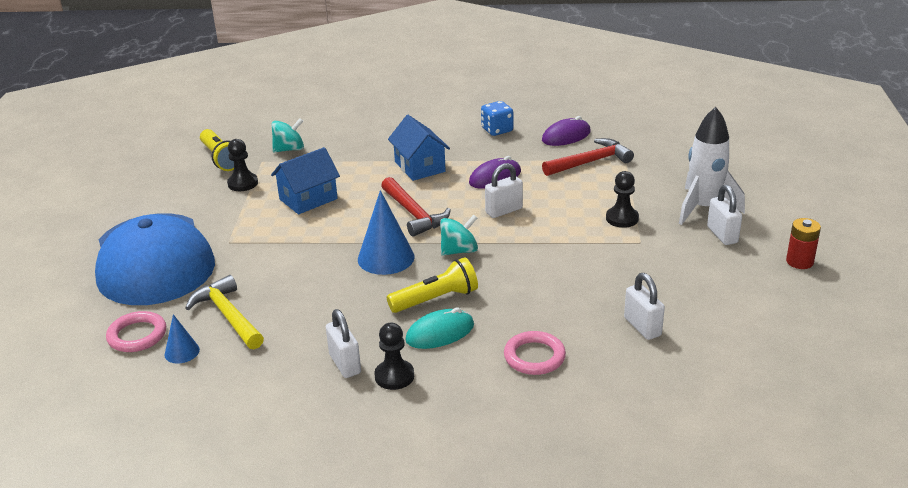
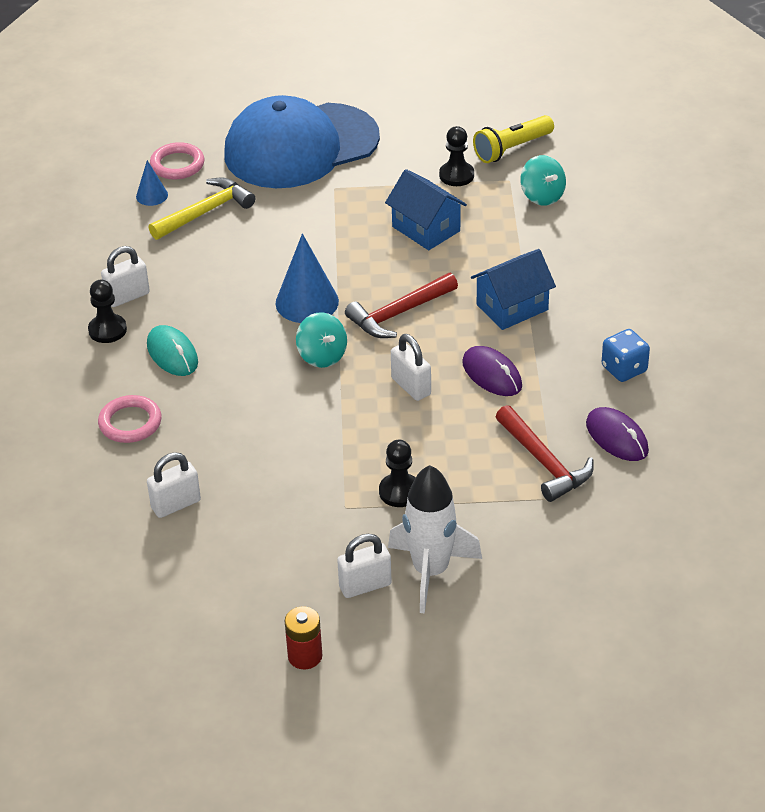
camera: 85 degrees right, 10 degrees up
yellow flashlight [387,257,478,313] -> none

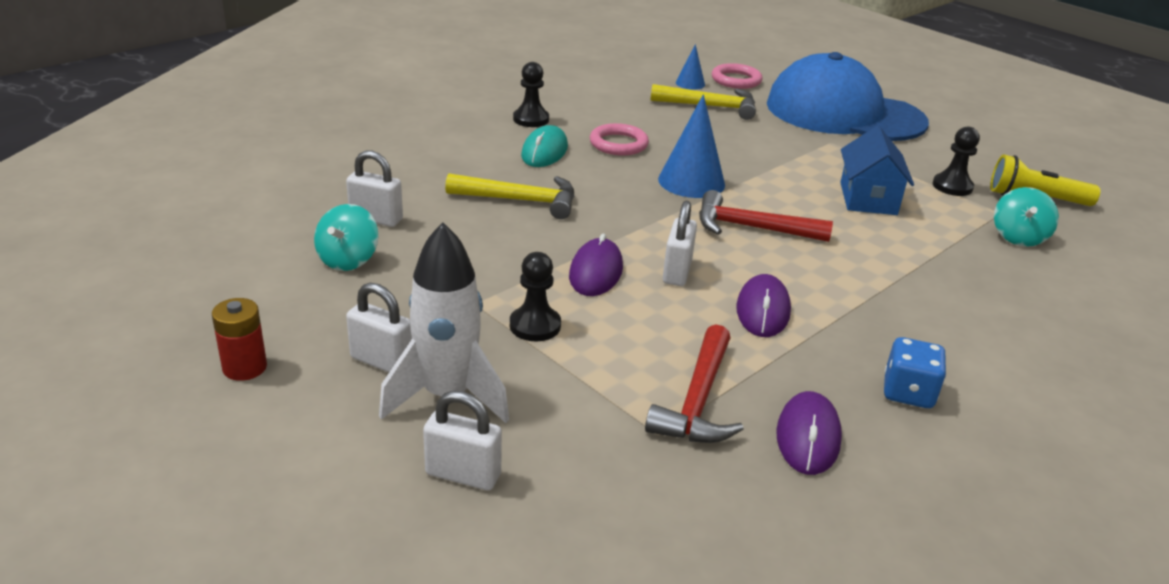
camera: 45 degrees right, 10 degrees down
pink ring [98,395,162,443] -> pink ring moved to [590,123,649,156]
white padlock [101,246,150,307] -> white padlock moved to [423,391,502,490]
turquoise spinning top [296,312,347,368] -> turquoise spinning top moved to [314,204,378,271]
blue house [471,249,556,330] -> none
none -> yellow hammer [445,173,574,219]
none -> purple mouse [569,233,623,296]

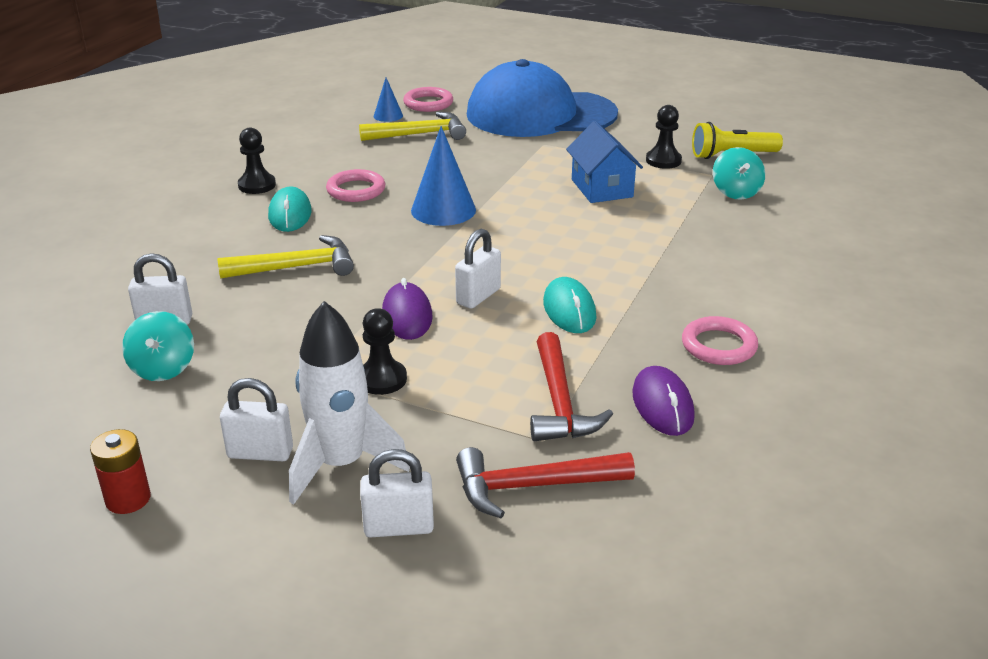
camera: 20 degrees left, 0 degrees up
white padlock [663,201,697,286] -> white padlock turned 45 degrees clockwise [455,229,501,309]
red hammer [699,190,833,242] -> red hammer moved to [456,447,635,518]
purple mouse [736,274,791,337] -> turquoise mouse [543,277,597,333]
blue dice [884,337,946,408] -> pink ring [682,316,758,365]

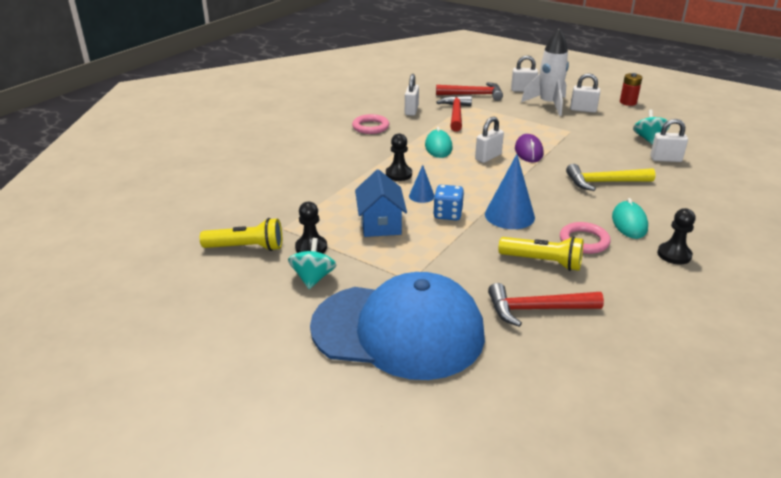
camera: 170 degrees left, 0 degrees up
yellow hammer [359,112,466,141] -> red hammer [488,283,604,327]
black pawn [363,308,407,395] -> black pawn moved to [386,133,412,181]
blue cone [374,78,403,122] -> blue cone moved to [409,165,435,203]
pink ring [403,87,453,112] -> none
purple mouse [632,366,695,436] -> white padlock [405,74,419,115]
turquoise spinning top [713,147,765,200] -> turquoise spinning top moved to [288,238,336,289]
none -> blue dice [433,185,464,220]
none -> yellow flashlight [498,236,583,271]

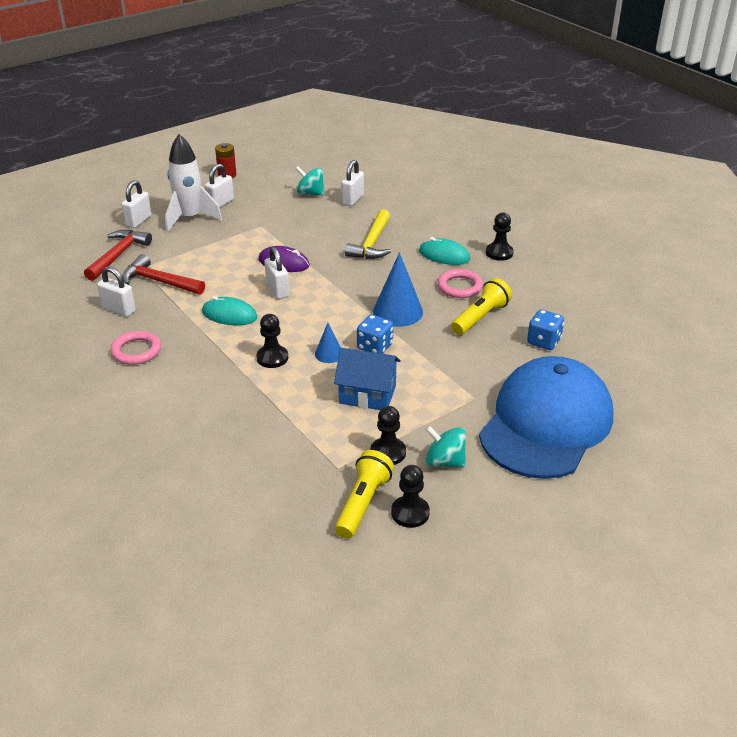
camera: 70 degrees left, 5 degrees up
red hammer [488,283,604,327] -> blue dice [527,309,564,350]
none -> black pawn [391,465,430,528]

